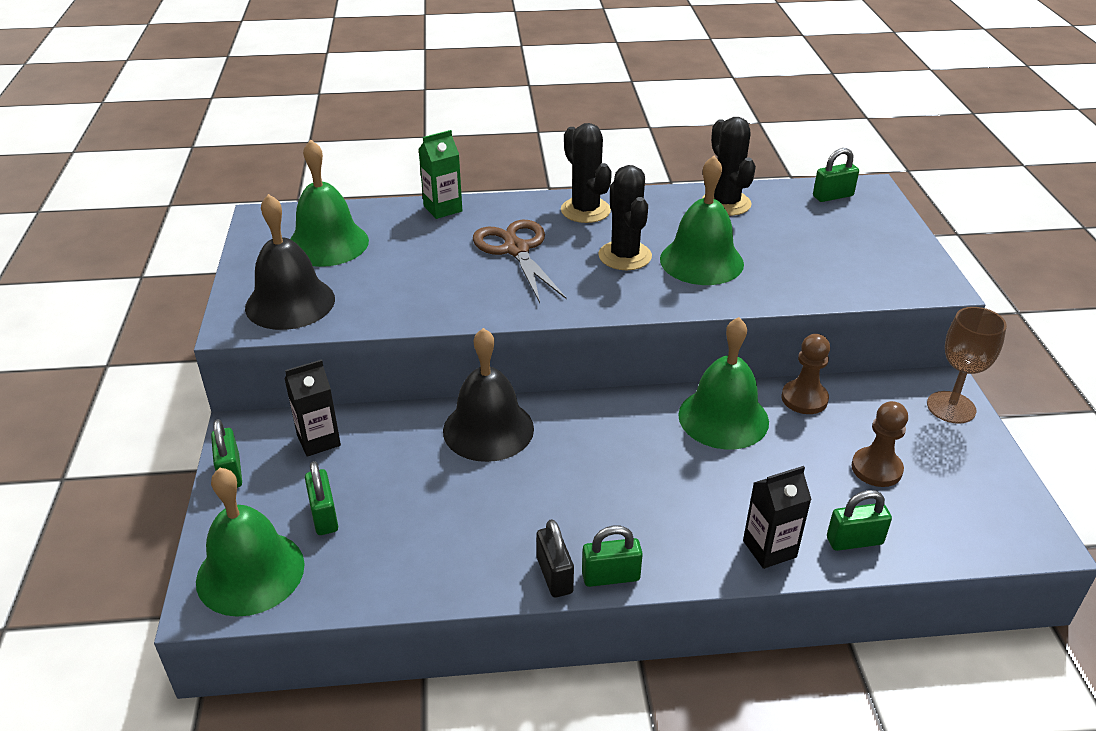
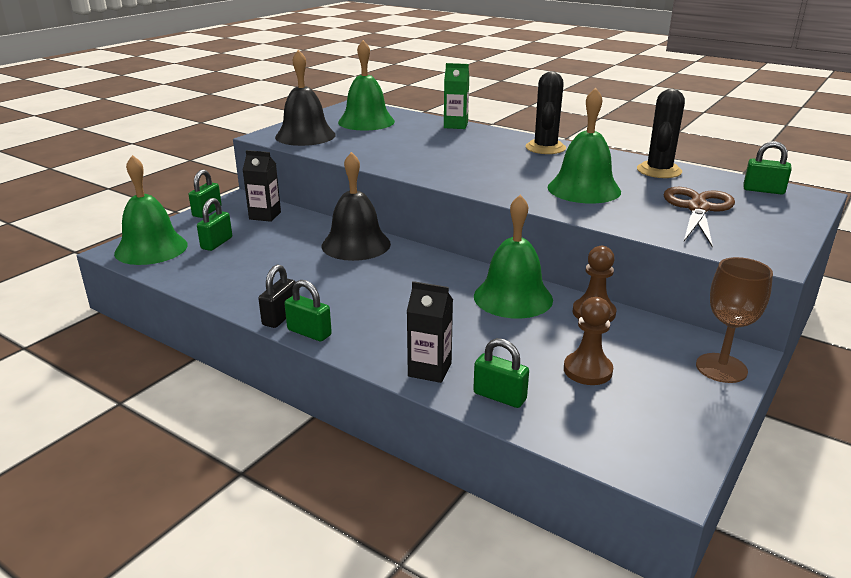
camera: 40 degrees right, 10 degrees down
brown scissors [473,220,566,303] -> brown scissors moved to [664,187,735,247]
black cactus [598,165,652,270] -> none

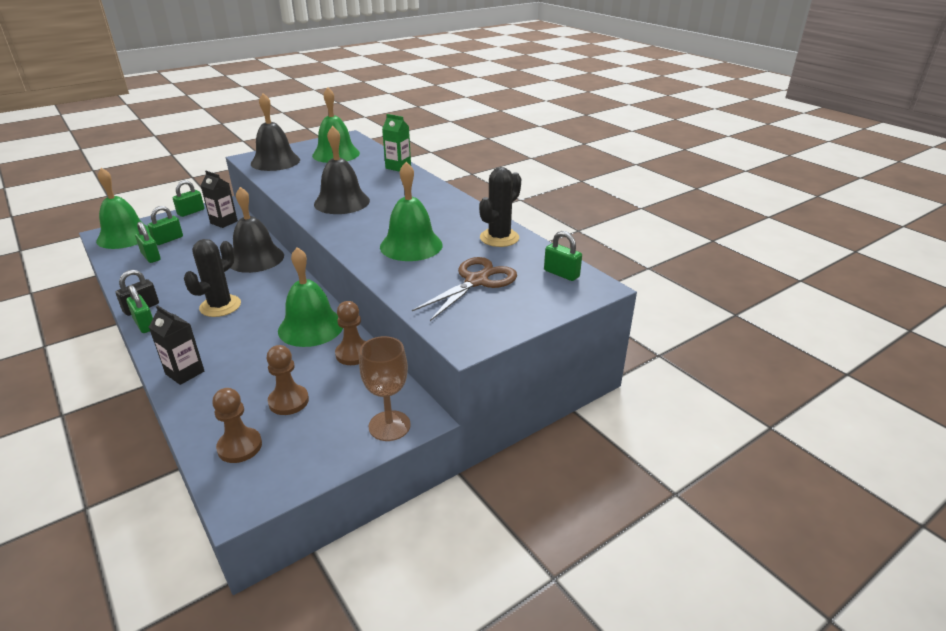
camera: 20 degrees right, 5 degrees up
green padlock [473,338,529,408] -> green padlock moved to [135,222,161,263]
black cactus [525,71,566,154] -> black cactus moved to [184,239,241,317]
none -> brown pawn [212,388,262,463]
none -> black bell [314,126,370,214]

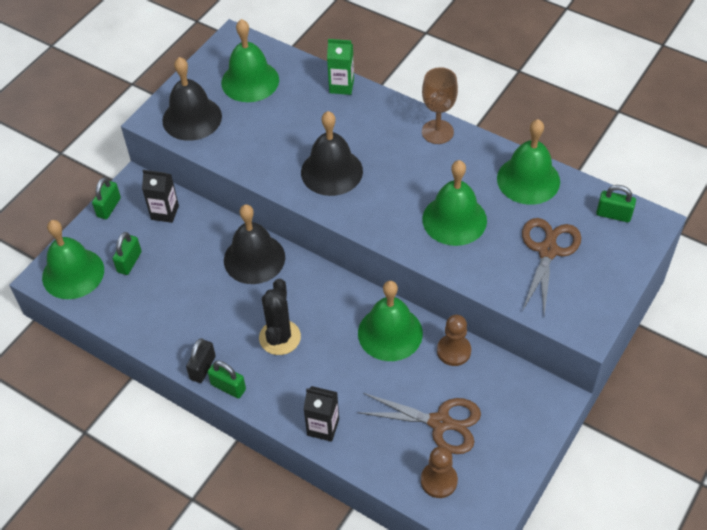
camera: 20 degrees left, 20 degrees up
green padlock [135,222,161,263] -> none
brown pawn [266,345,309,415] -> brown scissors [358,393,481,454]
brown goblet [359,336,411,441] -> brown goblet moved to [422,67,458,144]
black cactus [479,167,521,247] -> green bell [497,119,560,205]

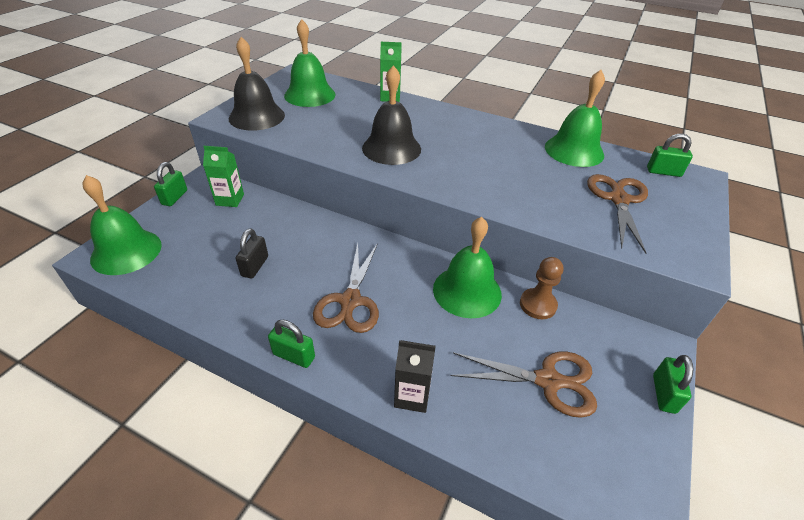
camera: 10 degrees left, 10 degrees down
green padlock [113,232,142,275] -> green padlock moved to [653,355,693,414]
black carton [142,170,179,223] -> green carton [203,146,244,207]
black padlock [186,339,216,383] -> black padlock moved to [235,228,268,279]
black bell [224,204,285,284] -> none
black cactus [259,279,301,355] -> brown scissors [313,243,379,333]
brown pawn [421,446,458,498] -> none
brown goblet [422,67,458,144] -> none
green bell [422,160,487,246] -> none

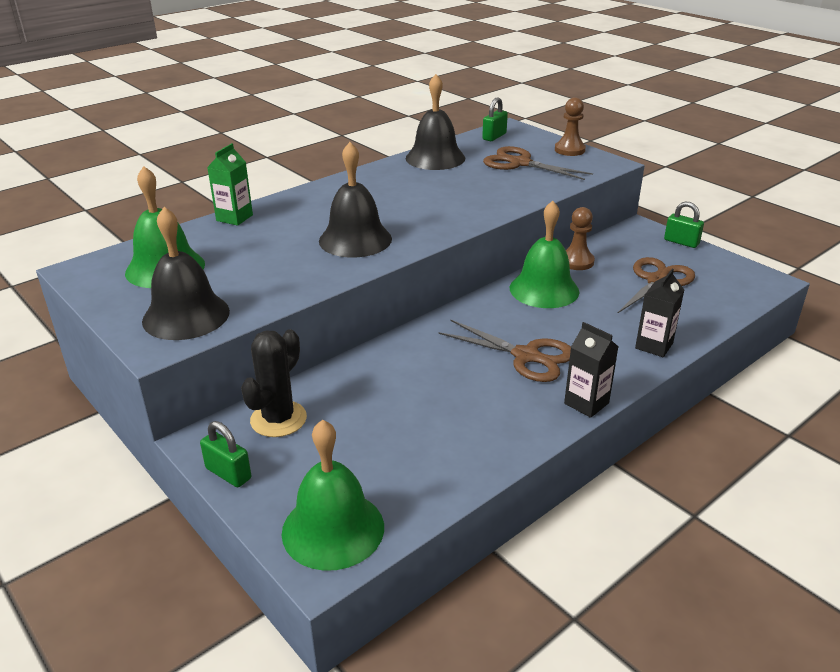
camera: 65 degrees left, 10 degrees down
green carton [203,146,244,207] -> black cactus [241,329,307,437]
black padlock [235,228,268,279] -> none
green padlock [268,320,315,368] -> black carton [564,322,618,418]
green bell [545,70,605,167] -> black bell [406,74,465,170]
none -> brown pawn [555,97,586,156]

